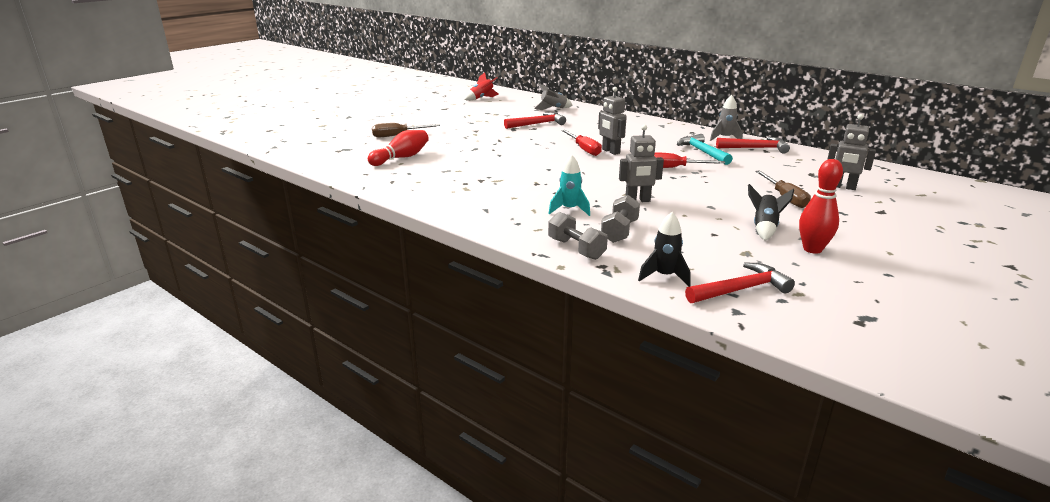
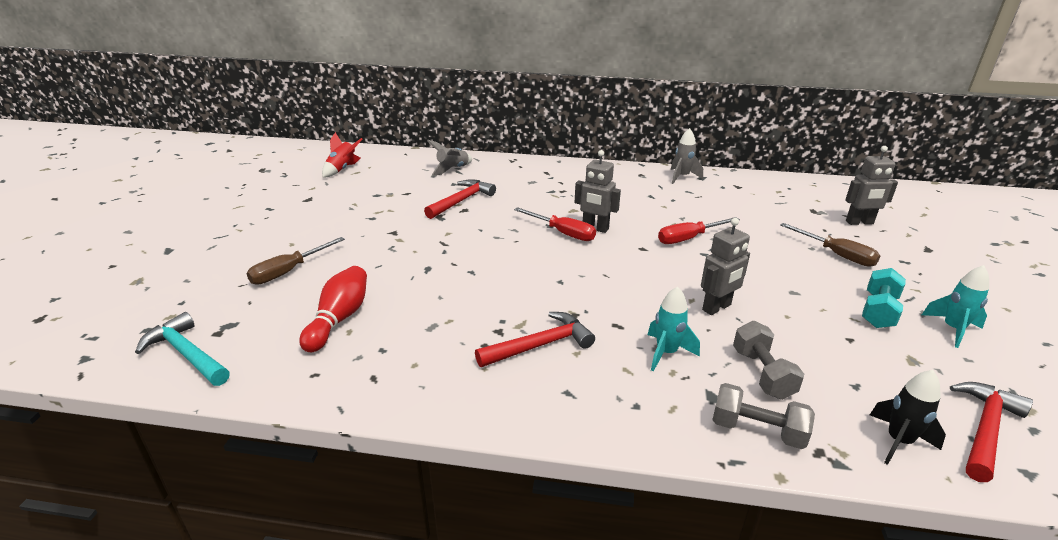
camera: 30 degrees left, 5 degrees up
turquoise hammer [677,134,733,165] -> turquoise hammer moved to [135,312,230,386]
red hammer [716,137,790,154] -> red hammer moved to [475,312,595,367]
black rocket [748,184,794,241] -> turquoise dumbbell [862,268,906,328]
red bowling pin [799,159,843,254] -> turquoise rocket [922,265,989,348]

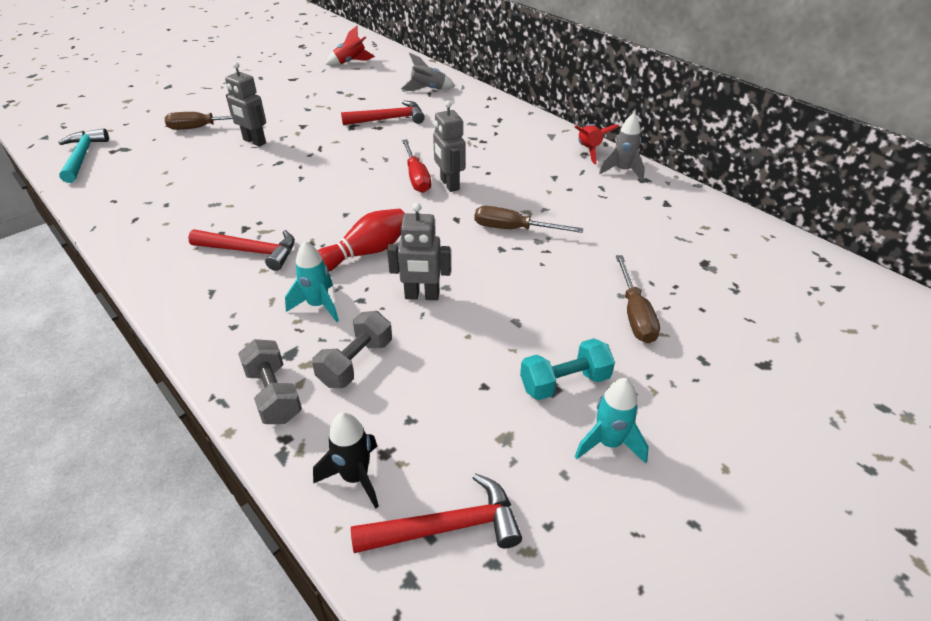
camera: 40 degrees right, 10 degrees up
red bowling pin [299,266,367,352] -> red bowling pin moved to [317,209,405,272]
red screwdriver [658,217,740,244] -> brown screwdriver [475,206,584,233]
grey robot [845,146,898,225] -> grey robot moved to [225,62,266,147]
none -> red rocket [575,124,620,164]

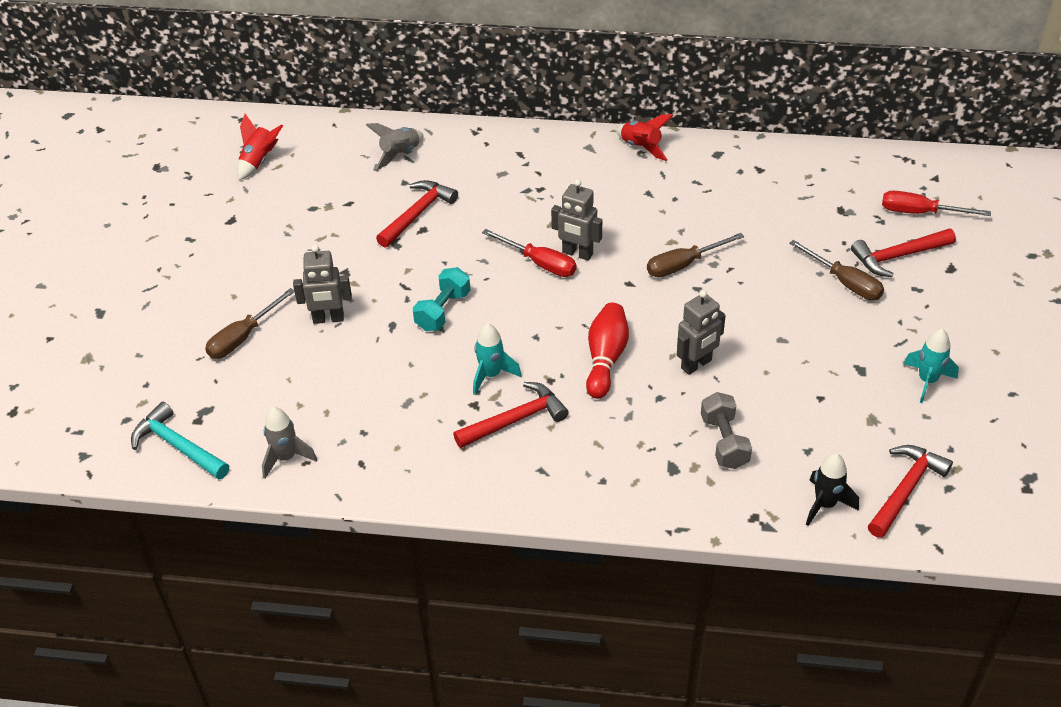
camera: 40 degrees left, 5 degrees up
grey dumbbell [238,339,302,424] -> none
turquoise rocket [285,241,339,322] -> turquoise rocket moved to [473,324,522,395]
turquoise dumbbell [520,338,615,400] -> turquoise dumbbell moved to [413,267,470,331]
grey rocket [599,113,645,181] -> grey rocket moved to [262,407,317,479]
none -> red hammer [851,229,956,277]
none -> red screwdriver [882,191,991,216]

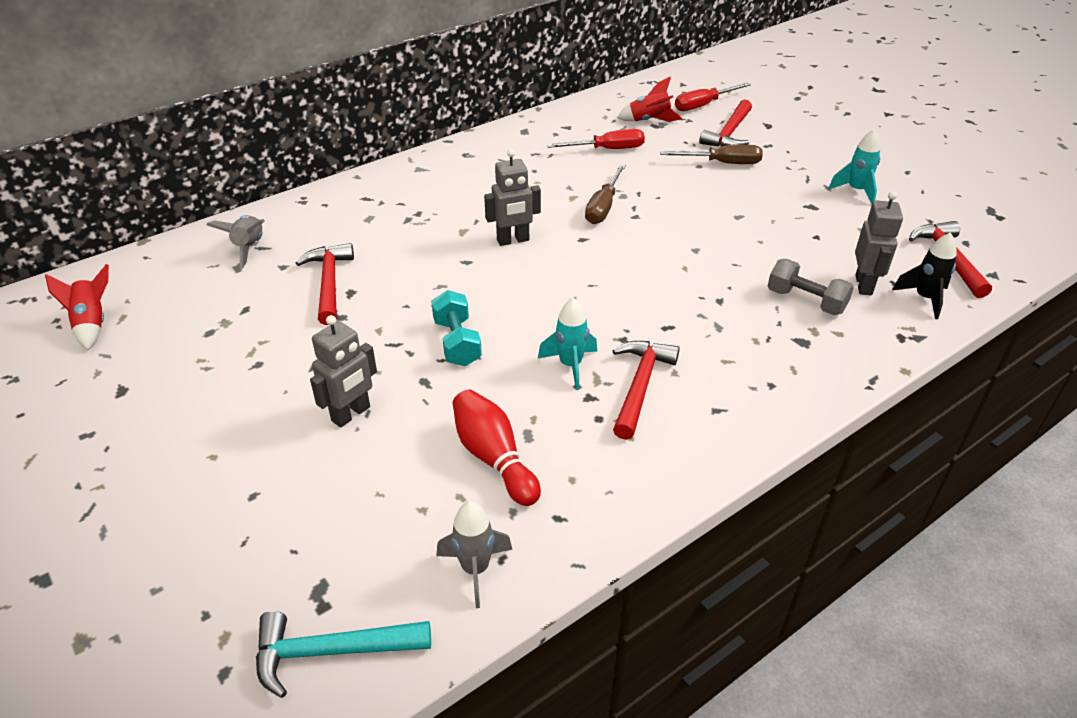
camera: 45 degrees left, 5 degrees down
brown screwdriver [205,288,294,359] -> none
red screwdriver [482,229,577,277] -> red screwdriver moved to [547,129,645,149]
red bowling pin [586,303,629,399] -> red bowling pin moved to [453,389,541,506]
red rocket [616,114,674,161] -> red rocket moved to [617,77,682,122]
grey robot [677,290,726,375] -> grey robot moved to [855,191,903,295]

